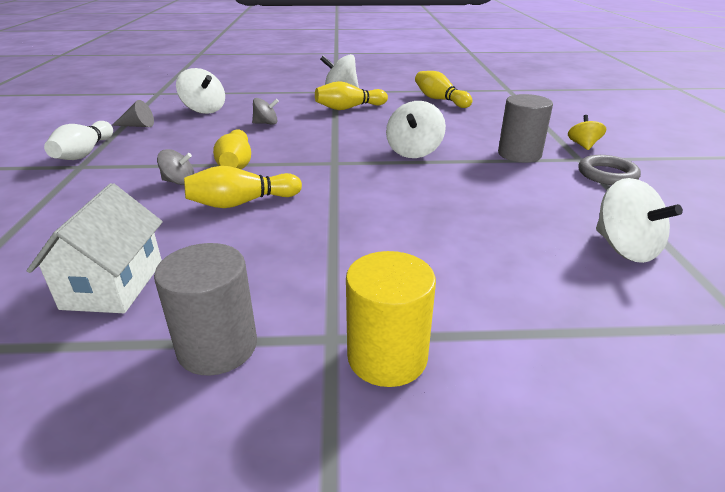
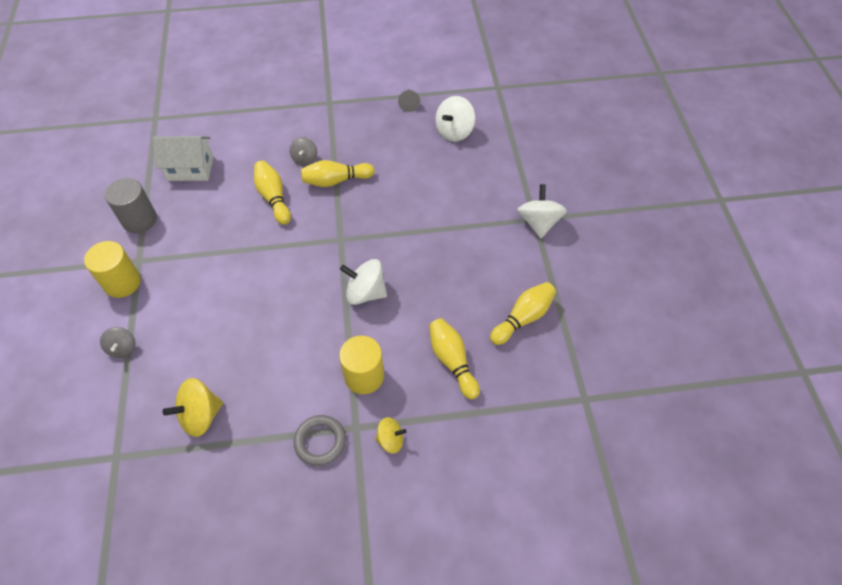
camera: 85 degrees right, 25 degrees up
white bowling pin [44,121,113,160] -> none
grey spinning top [252,98,279,125] -> grey spinning top moved to [100,327,136,358]
yellow bowling pin [315,81,388,110] -> yellow bowling pin moved to [429,318,480,399]
grey cylinder [498,94,553,163] -> yellow cylinder [339,336,384,394]
white spinning top [596,178,683,263] -> yellow spinning top [163,378,223,437]

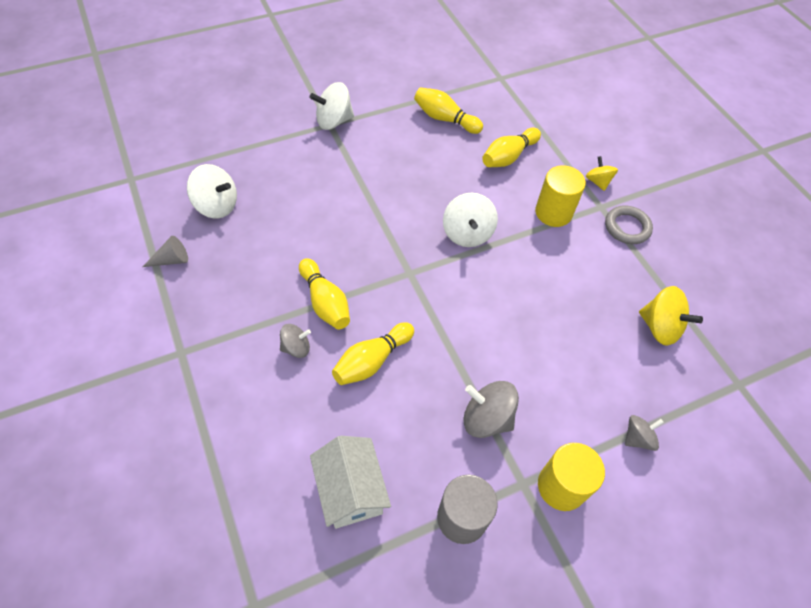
camera: 110 degrees left, 0 degrees up
none -> grey spinning top [464,381,519,438]

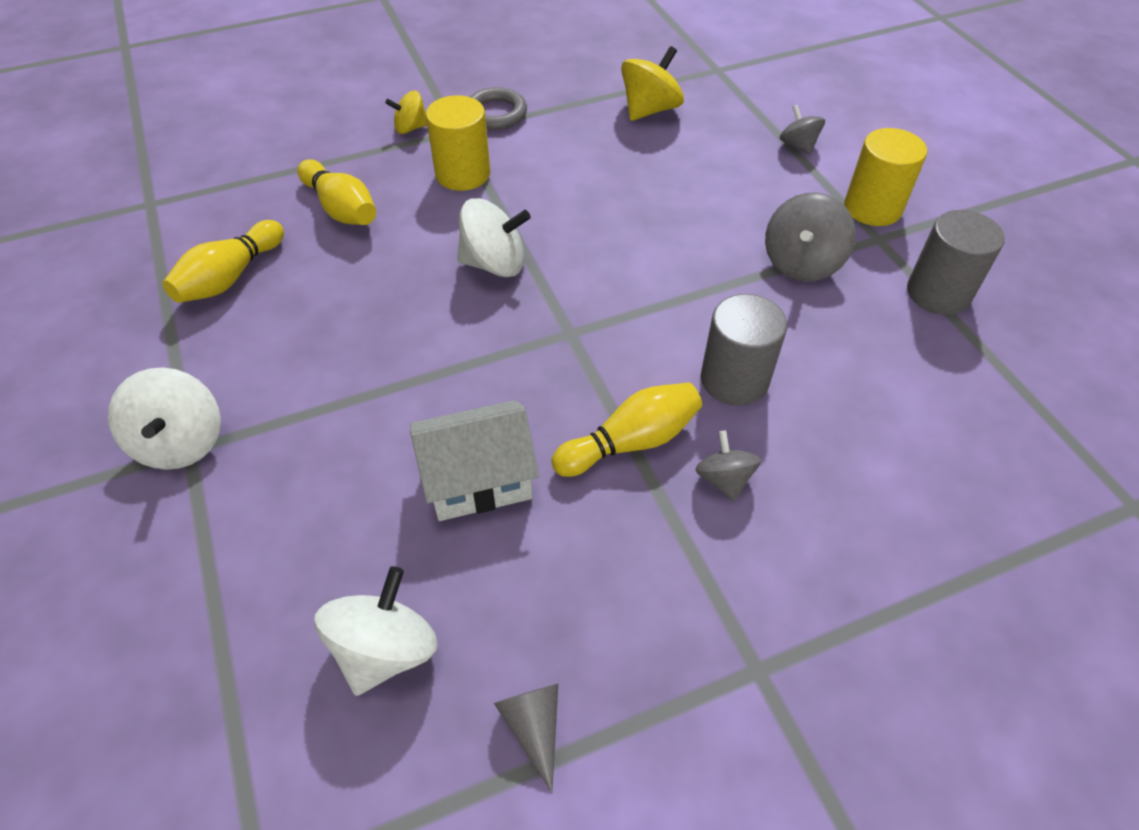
camera: 85 degrees left, 5 degrees down
white house [310,436,391,529] -> white house moved to [410,400,539,521]
yellow bowling pin [332,322,414,385] -> grey cylinder [701,294,787,406]

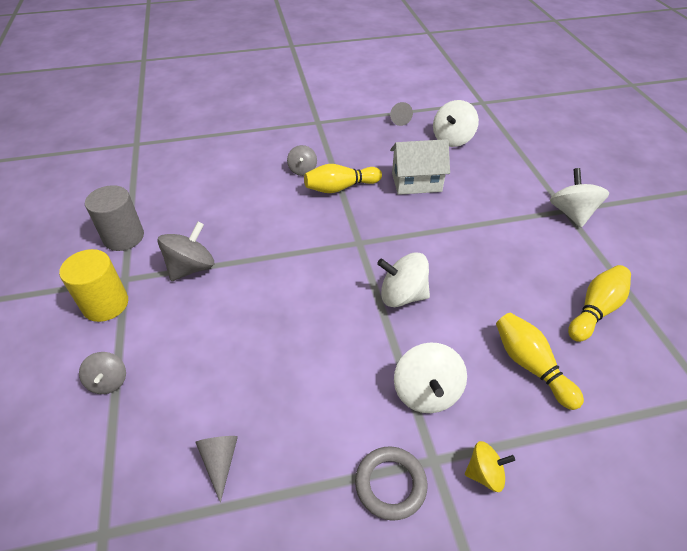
camera: 170 degrees left, 5 degrees down
yellow cylinder [426,95,490,191] -> white spinning top [394,342,467,413]
yellow spinning top [621,46,684,121] -> grey cone [195,436,238,503]
grey cylinder [701,294,787,406] -> none

